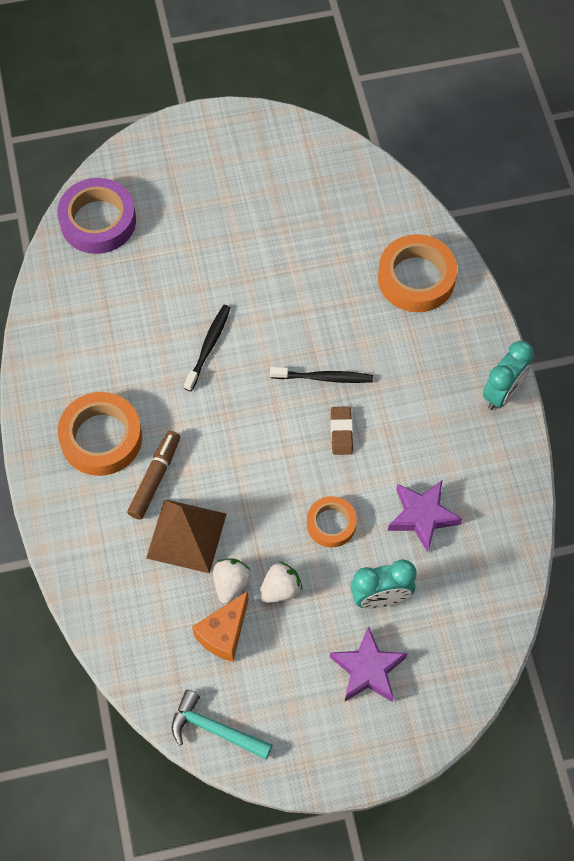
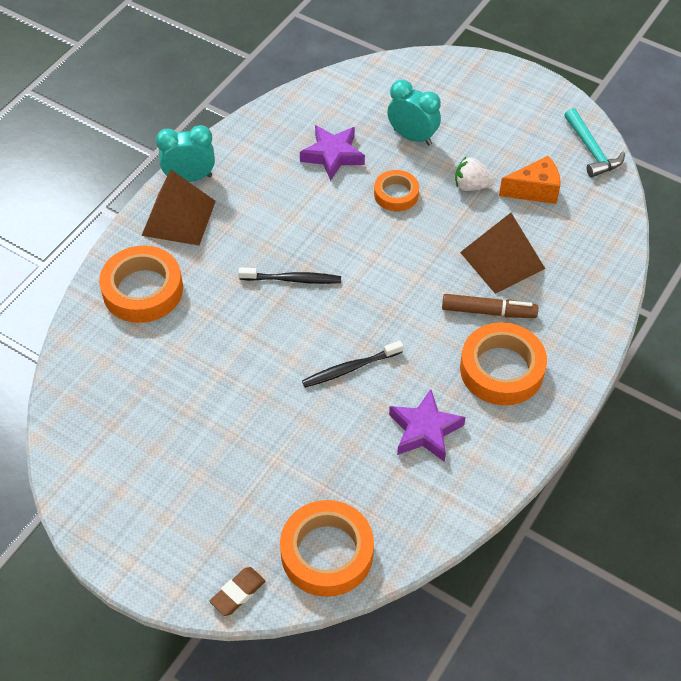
camera: 135 degrees left, 10 degrees down
purple tape [57,178,136,254] -> orange tape [280,500,374,597]
brown marker [127,431,180,519] -> brown marker turned 150 degrees counterclockwise [442,294,538,318]
white strawberry [213,559,251,604] -> none
black toothbrush [270,367,373,383] -> black toothbrush turned 135 degrees clockwise [239,267,341,284]
purple star [330,626,408,702] -> purple star moved to [389,389,466,462]
brown eraser [331,406,353,455] -> brown eraser moved to [210,567,266,616]
none -> brown pyramid [142,170,216,246]

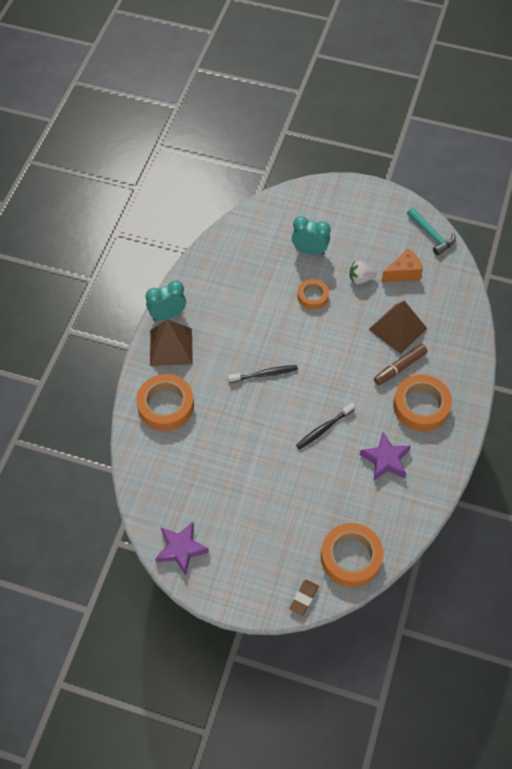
camera: 15 degrees left, 5 degrees up
purple star [300,125,365,181] -> purple star moved to [155,522,209,575]
brown marker [442,294,538,318] -> brown marker turned 150 degrees clockwise [374,344,428,385]

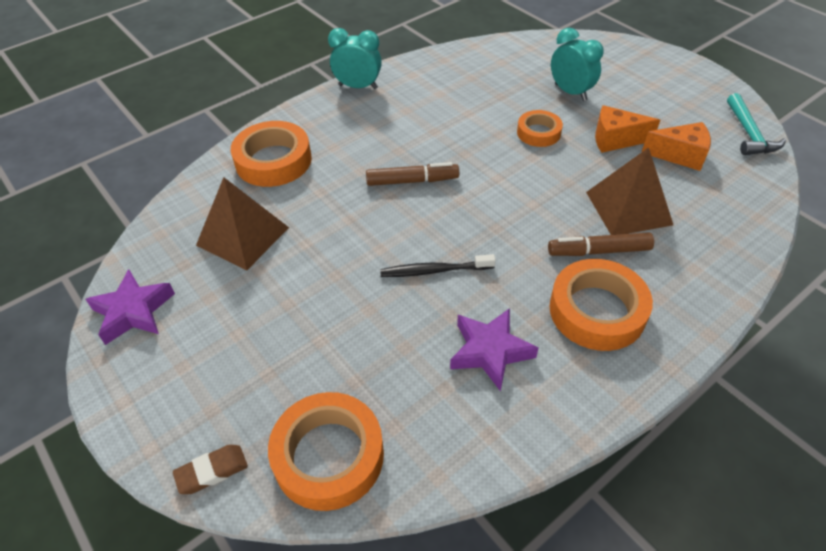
camera: 35 degrees right, 10 degrees down
brown pyramid [150,319,193,366] -> brown pyramid moved to [196,177,289,270]
black toothbrush [228,365,298,383] -> brown marker [366,162,459,186]
white strawberry [350,261,377,284] -> orange cheese [595,105,660,153]

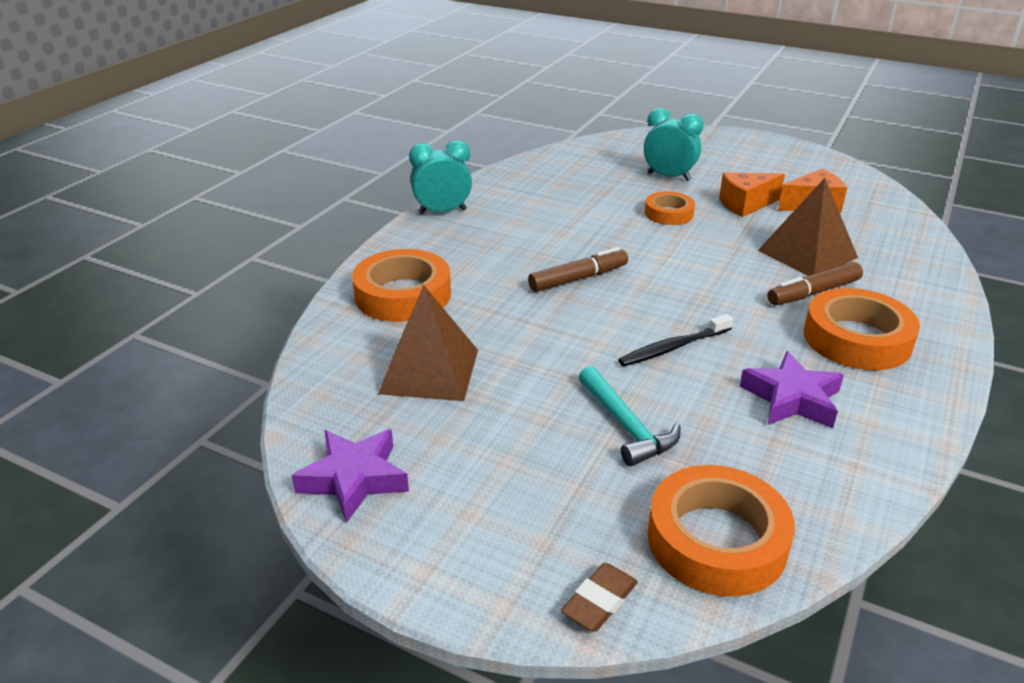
camera: 25 degrees left, 15 degrees down
turquoise hammer [727,93,786,155] -> turquoise hammer moved to [578,366,681,466]

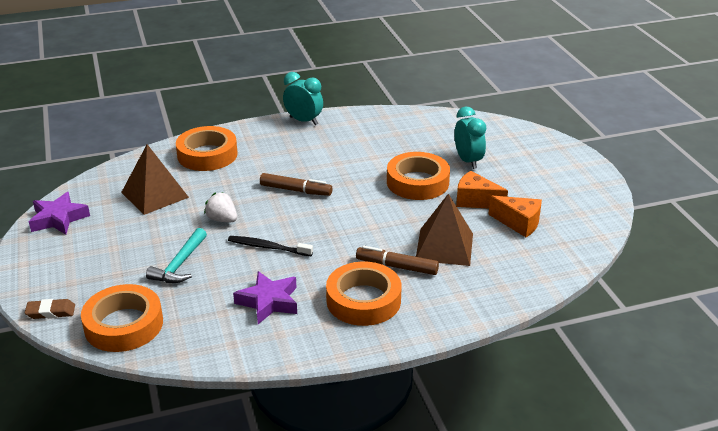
camera: 45 degrees right, 0 degrees up
orange tape [645,191,695,225] -> orange tape [387,152,450,200], size x1.69
none -> white strawberry [204,192,237,222]

